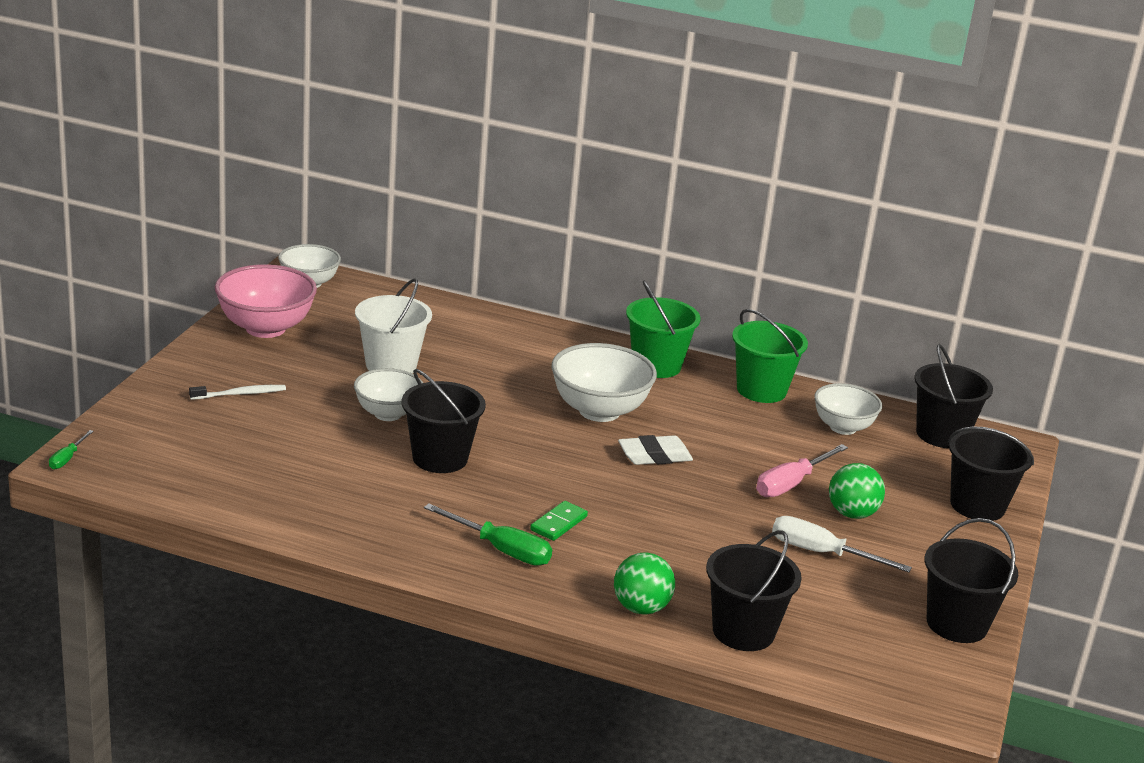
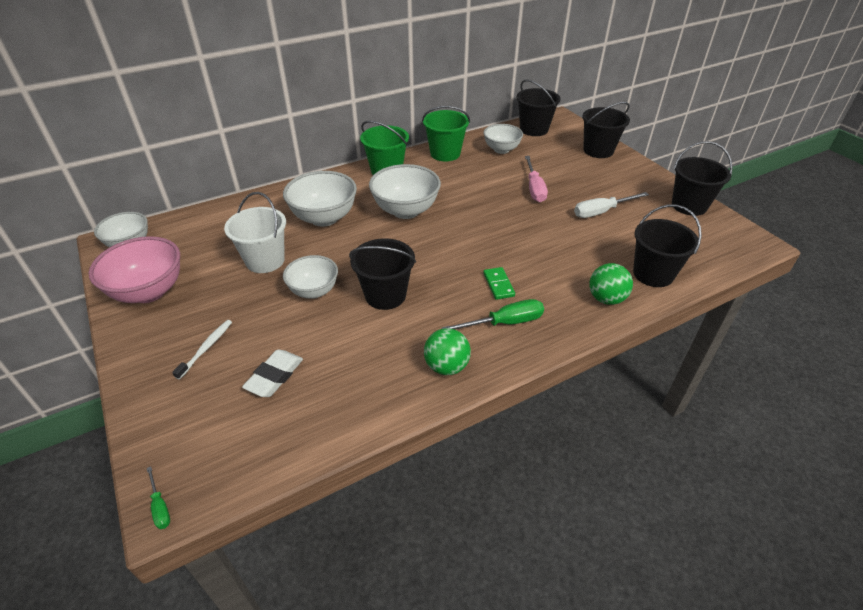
camera: 45 degrees left, 15 degrees up
white eraser [618,435,693,465] -> white eraser moved to [242,350,303,397]
green ball [829,463,885,519] -> green ball moved to [424,328,471,375]
none -> white bowl [283,171,357,227]

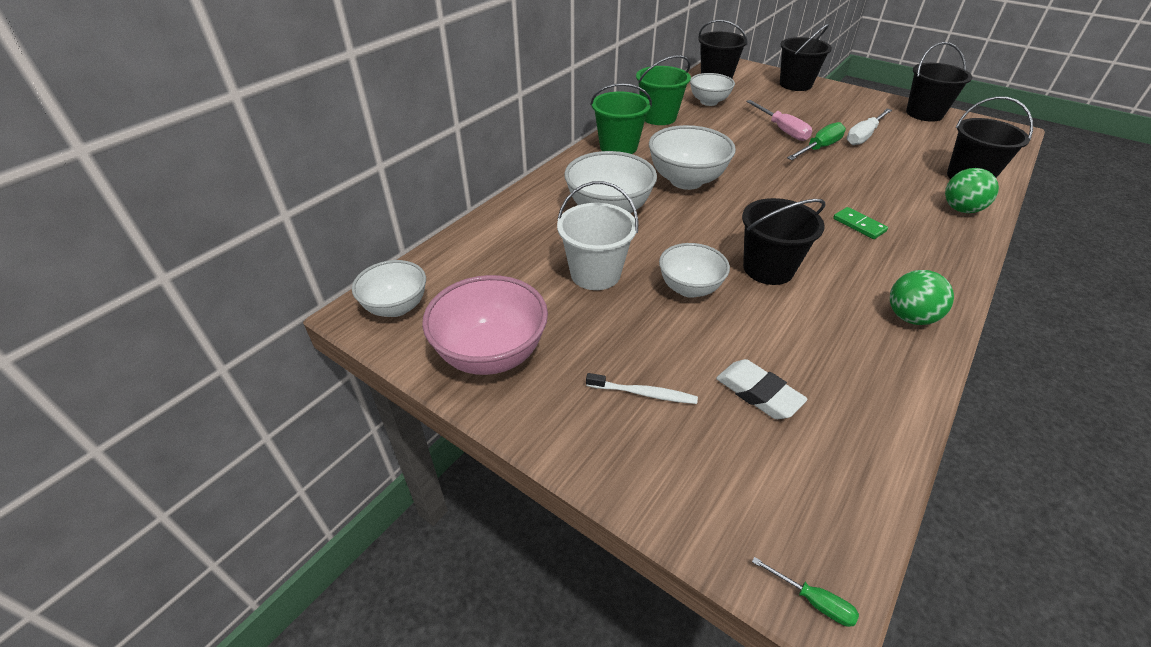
camera: 25 degrees left, 0 degrees up
white toothbrush [172,320,232,380] -> white toothbrush turned 105 degrees clockwise [586,373,698,404]
white eraser [242,350,303,397] -> white eraser turned 45 degrees counterclockwise [716,359,808,419]
green screwdriver [442,299,544,329] -> green screwdriver moved to [787,122,846,160]

